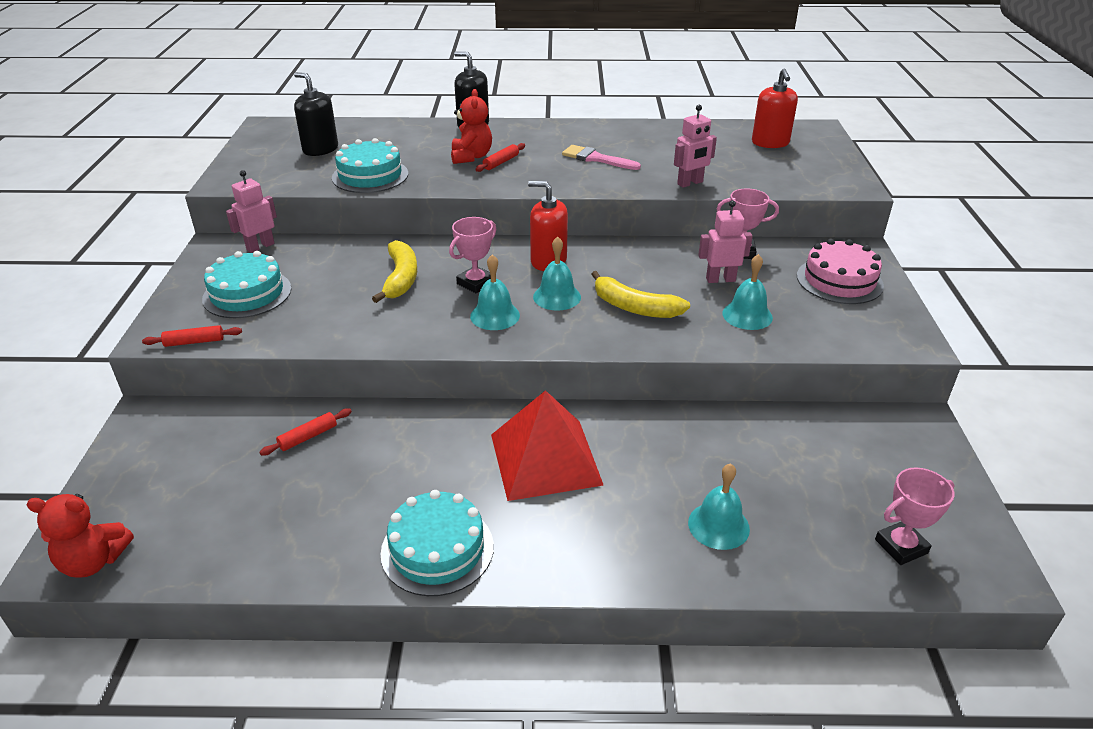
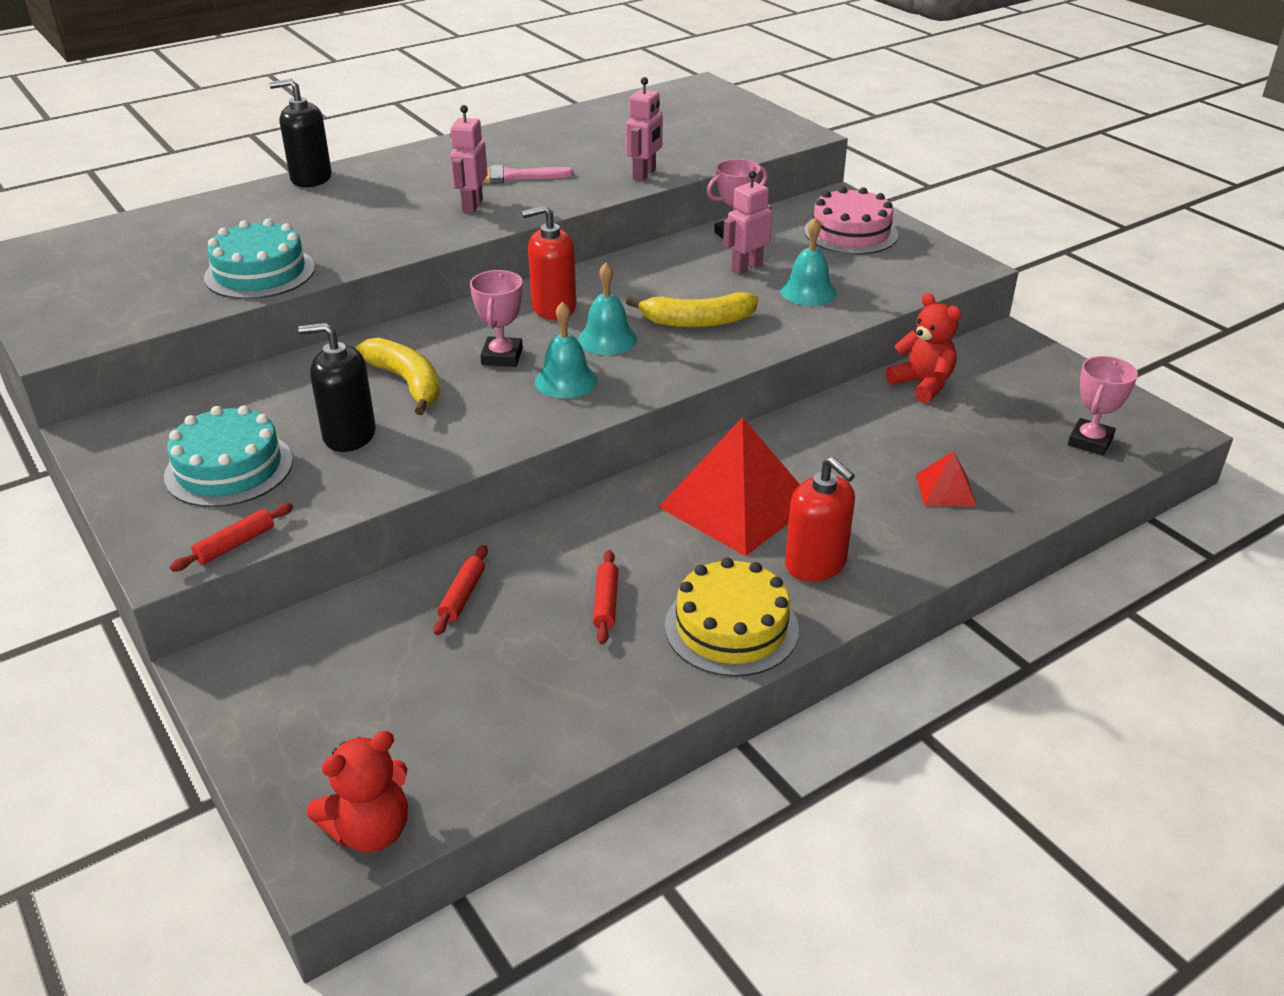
camera: 35 degrees left, 0 degrees up
pink robot [226,170,277,253] -> pink robot moved to [450,105,488,213]
black soap dispenser [294,72,338,156] -> black soap dispenser moved to [298,323,376,452]
turquoise cake [381,490,494,596] -> yellow cake [665,558,799,677]
red teddy bear [451,89,492,164] -> red teddy bear moved to [886,293,961,403]
red rolling pin [475,143,525,172] -> red rolling pin moved to [593,550,618,644]
turquoise bell [688,463,750,550] -> red pyramid [916,451,977,506]
red soap dispenser [752,69,798,148] -> red soap dispenser moved to [785,457,855,582]

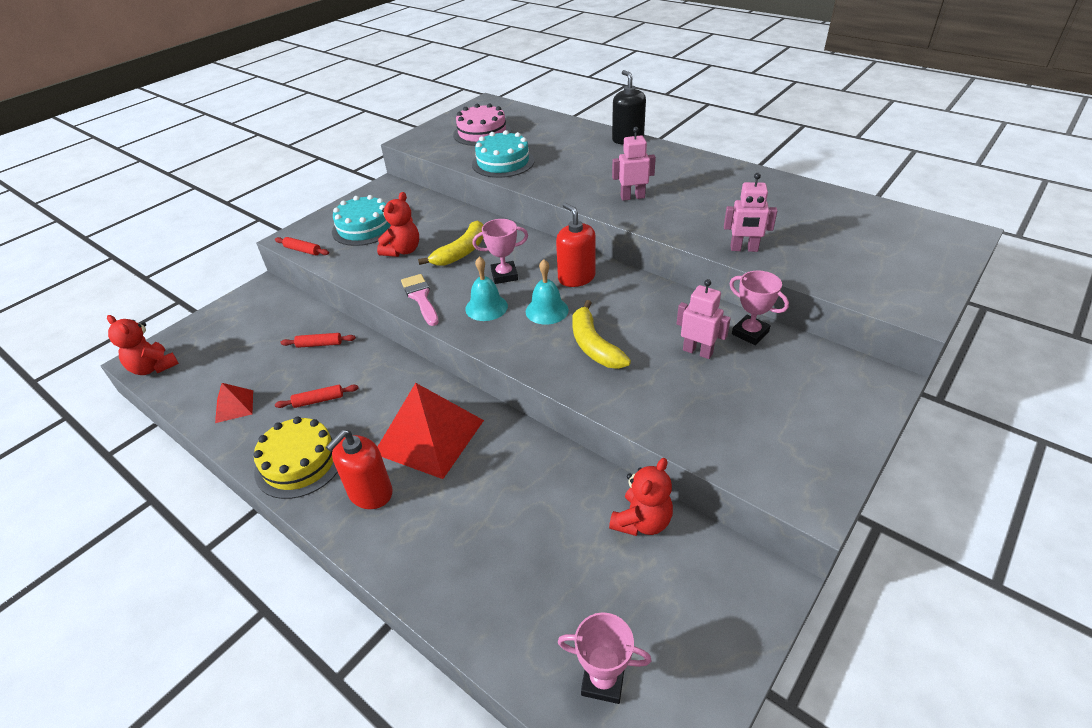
camera: 75 degrees right, 5 degrees up
black soap dispenser [298,323,376,452] -> red teddy bear [377,192,419,257]
pink brush [483,165,574,184] -> pink brush moved to [401,274,439,326]
turquoise bell [780,218,837,306] -> none
pink cake [804,187,898,254] -> pink cake moved to [453,103,511,146]
red pyramid [916,451,977,506] -> red pyramid moved to [215,383,253,423]

